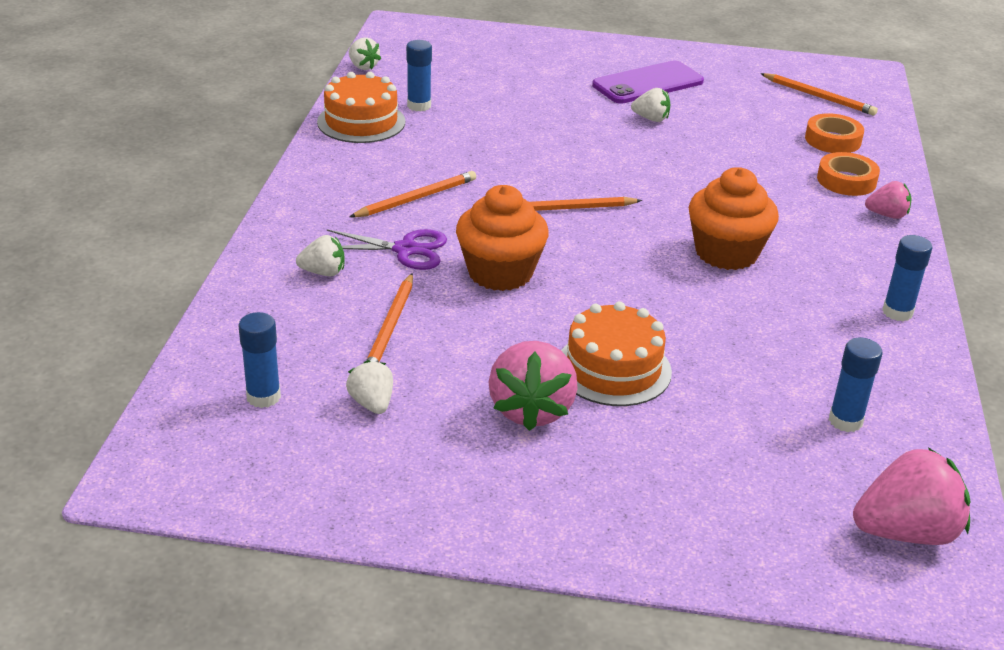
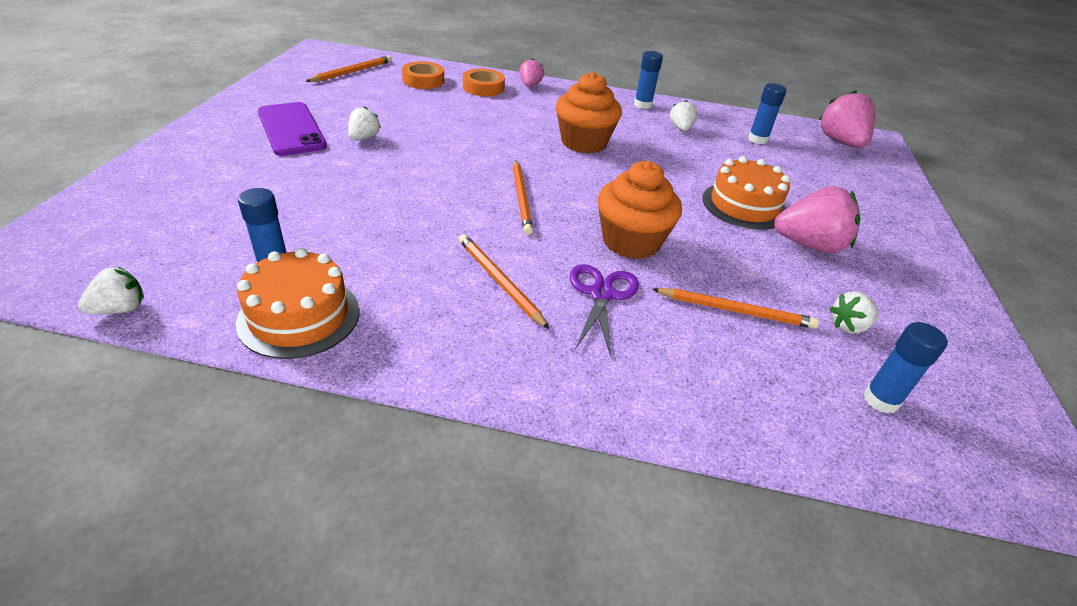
camera: 90 degrees left, 5 degrees up
white strawberry [296,235,345,276] -> white strawberry moved to [670,100,698,131]

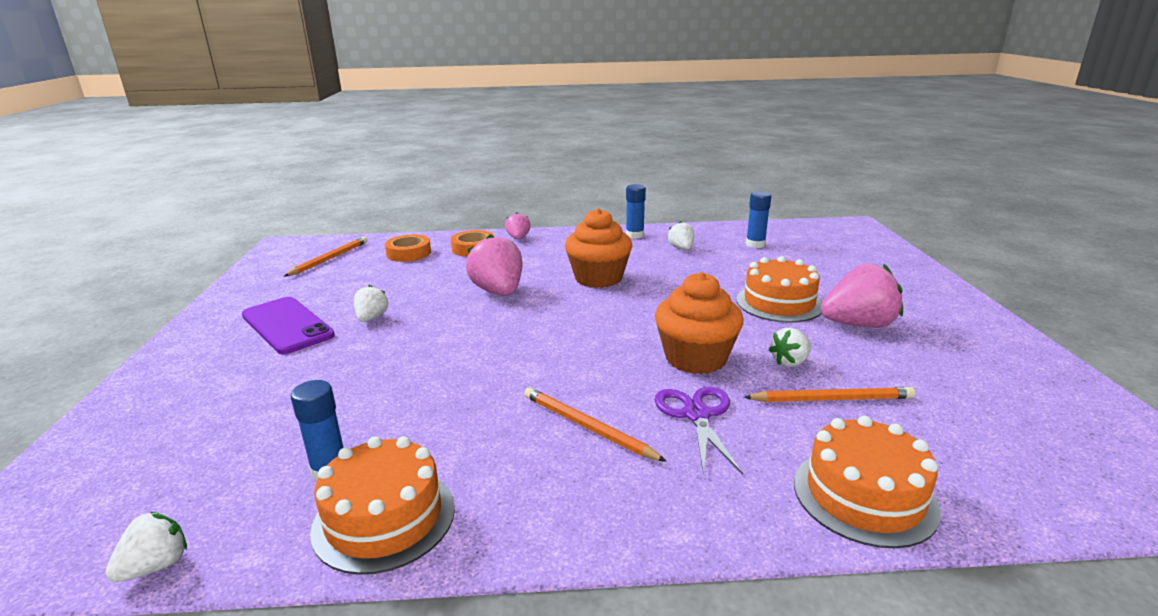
camera: 10 degrees left, 15 degrees down
orange pencil [513,160,533,235] -> none
pink strawberry [819,90,875,148] -> pink strawberry moved to [466,234,523,296]
white strawberry [830,291,879,334] -> white strawberry moved to [769,327,811,367]
blue glue stick [863,322,948,414] -> none
none -> orange cake [794,416,941,548]

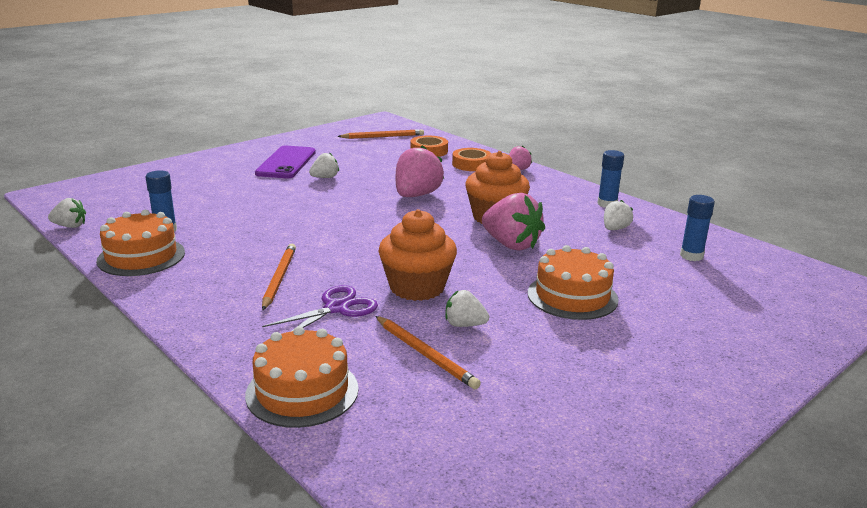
camera: 50 degrees right, 0 degrees up
pink strawberry [821,264,903,328] -> pink strawberry moved to [482,193,545,251]

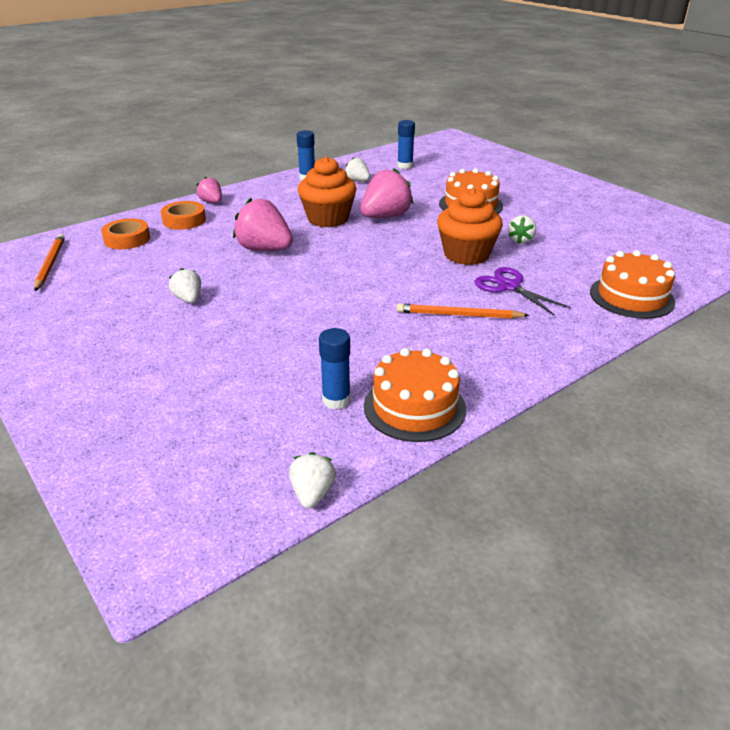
camera: 85 degrees left, 10 degrees up
purple phone [255,146,316,178] -> none
orange pencil [376,316,481,389] -> none

